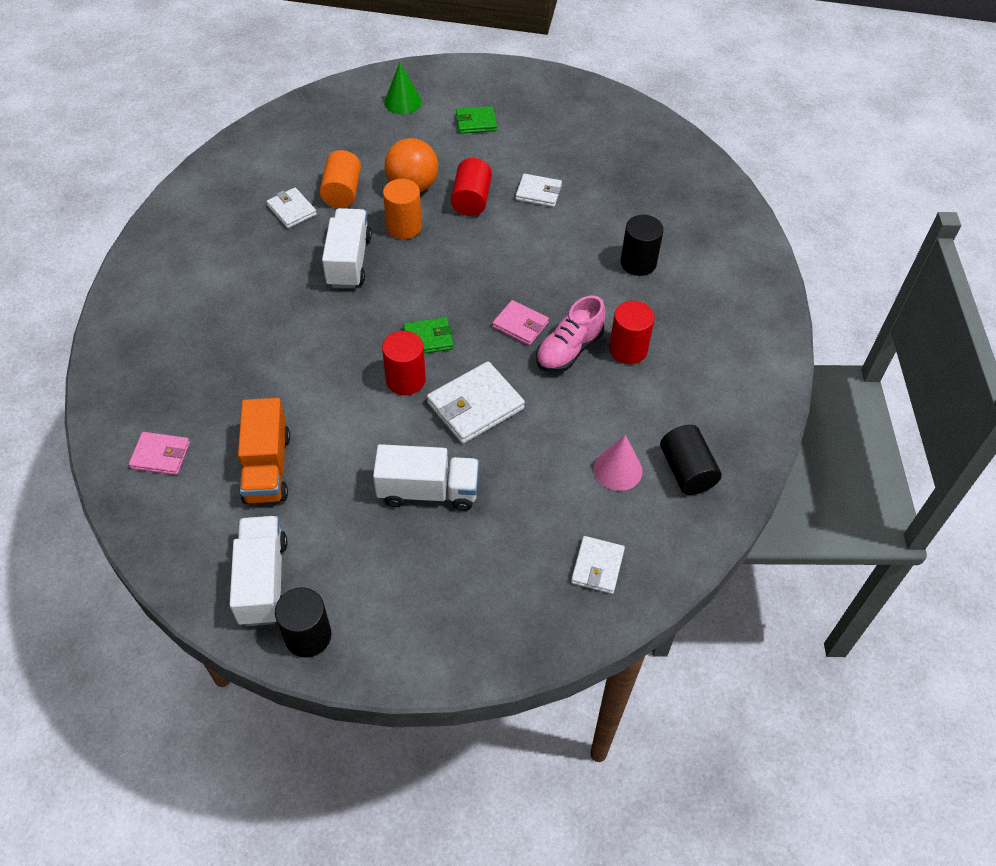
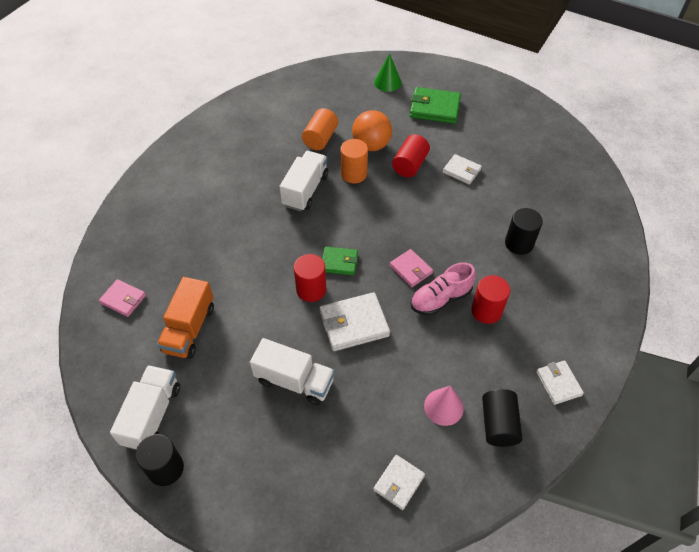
camera: 20 degrees right, 0 degrees up
white wallet [267,188,317,228] -> white wallet moved to [536,361,584,405]
green wallet [456,106,497,134] -> green wallet [410,87,461,124], size x1.63

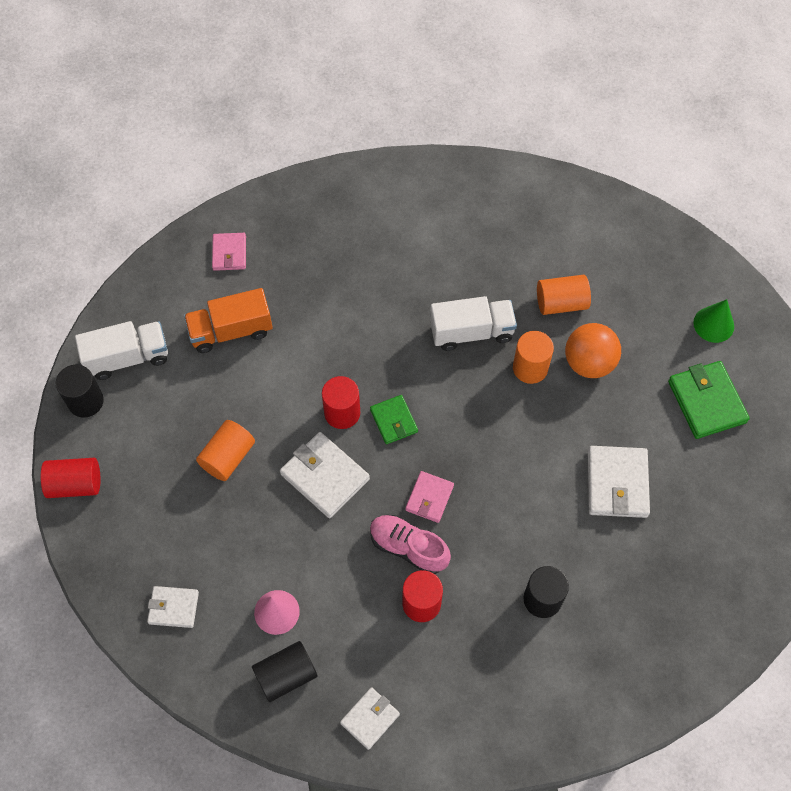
camera: 60 degrees right, 10 degrees up
white truck [250,338,335,405] -> orange cylinder [196,420,255,481]
red cylinder [392,134,430,177] -> red cylinder moved to [41,458,100,498]
white wallet [443,154,482,185] -> white wallet [588,446,650,518], size x1.63

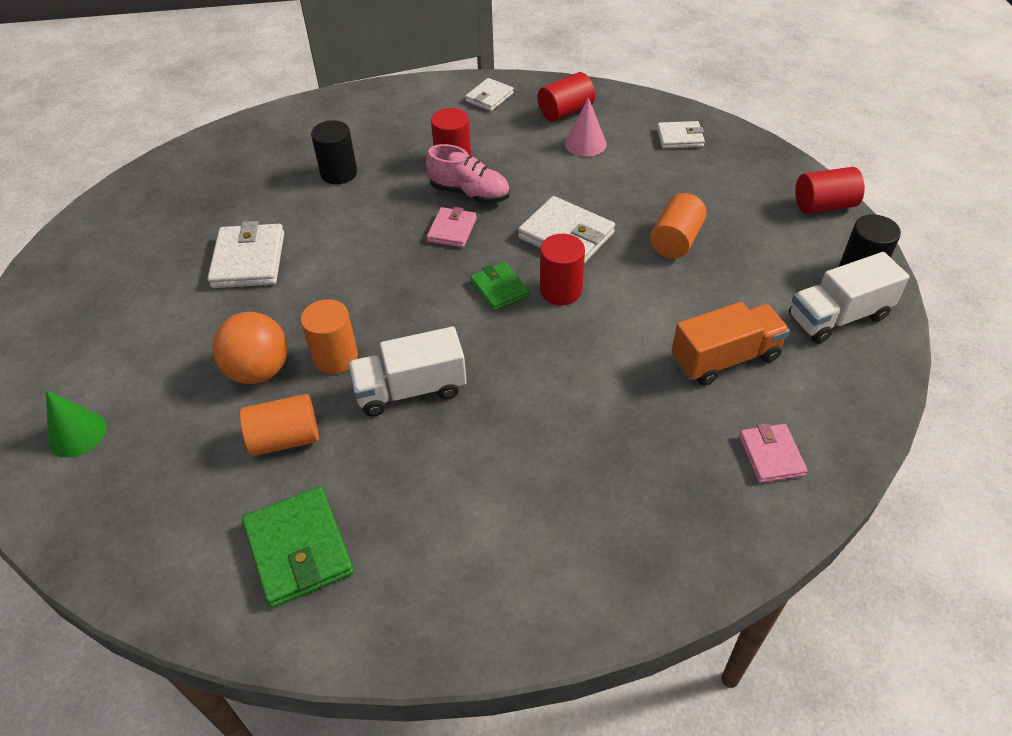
camera: 175 degrees right, 15 degrees down
black cylinder [252,641,318,702] -> red cylinder [537,72,595,122]
green wallet [668,361,750,439] -> green wallet moved to [242,486,354,608]

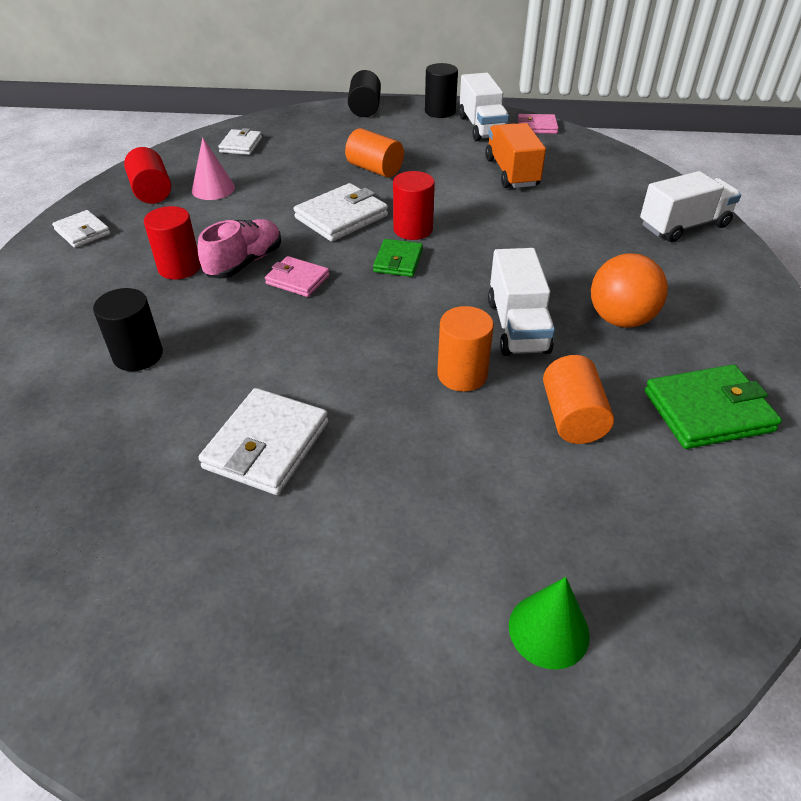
camera: 80 degrees left, 5 degrees down
white wallet [207,221,284,288] -> white wallet turned 75 degrees counterclockwise [198,388,329,495]
orange ball [212,312,288,384] -> orange ball moved to [591,253,668,328]
green wallet [470,262,529,311] -> green wallet turned 60 degrees counterclockwise [373,239,423,277]
pink wallet [739,423,808,483] -> pink wallet moved to [518,114,559,134]
red cylinder [795,167,865,214] -> black cylinder [348,70,381,117]
none -> white truck [640,171,741,242]

